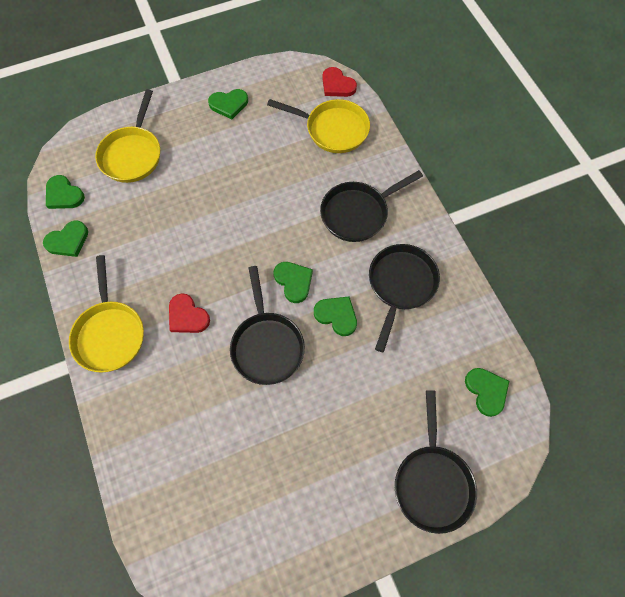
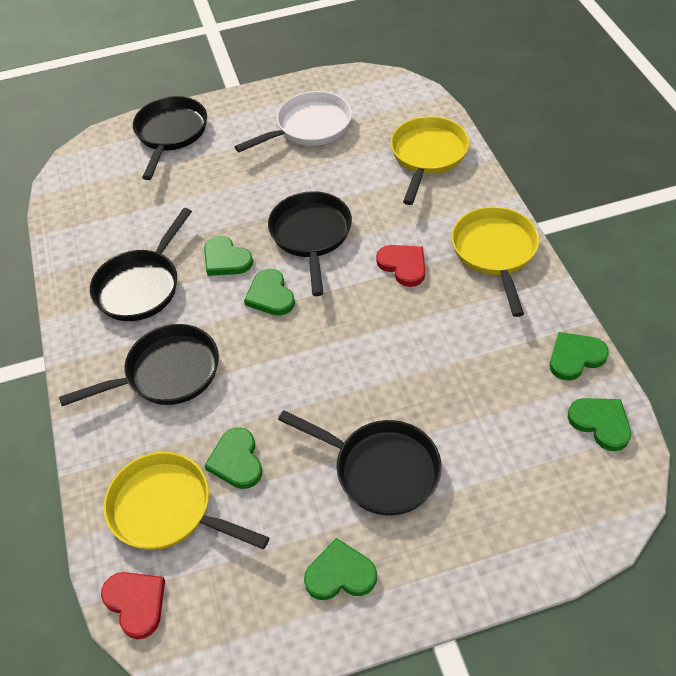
camera: 170 degrees left, 15 degrees down
yellow pan [95,89,160,183] -> yellow pan moved to [391,116,470,205]
green heart [465,368,509,417] -> green heart moved to [205,427,262,489]
none -> white pan [234,91,352,152]
none -> black pan [278,410,442,516]

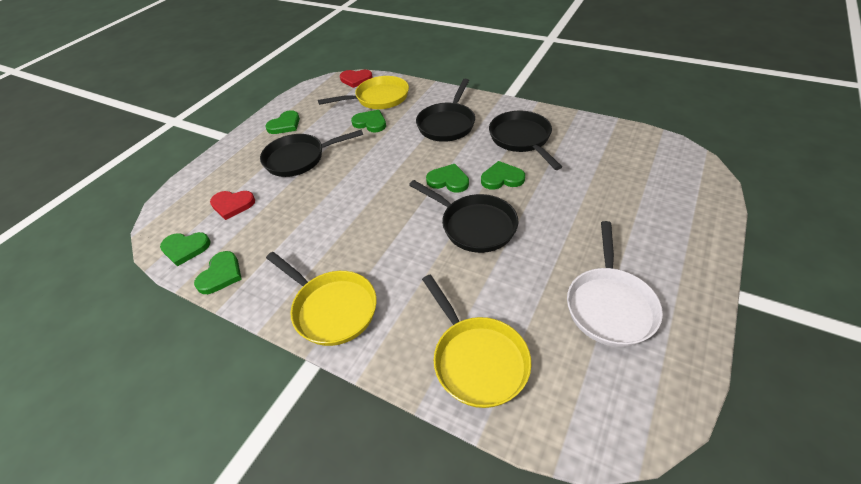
camera: 135 degrees right, 5 degrees down
black pan [133,96,207,180] -> none
red heart [376,245,425,287] -> red heart moved to [210,191,255,220]

